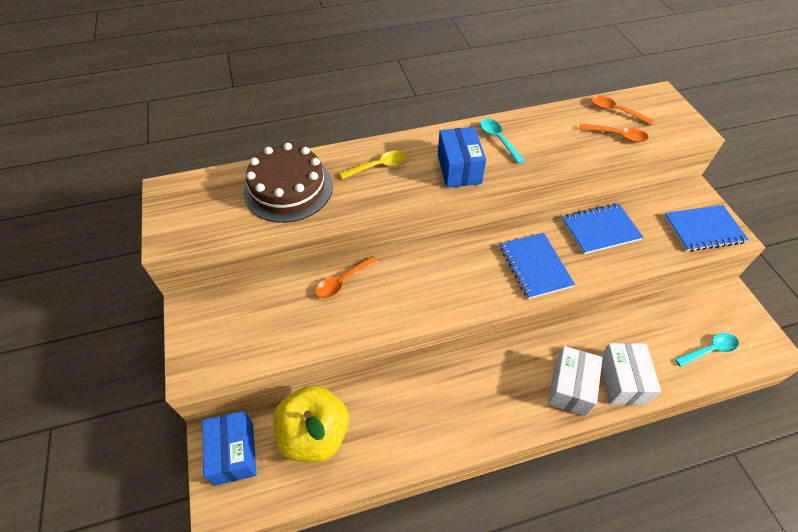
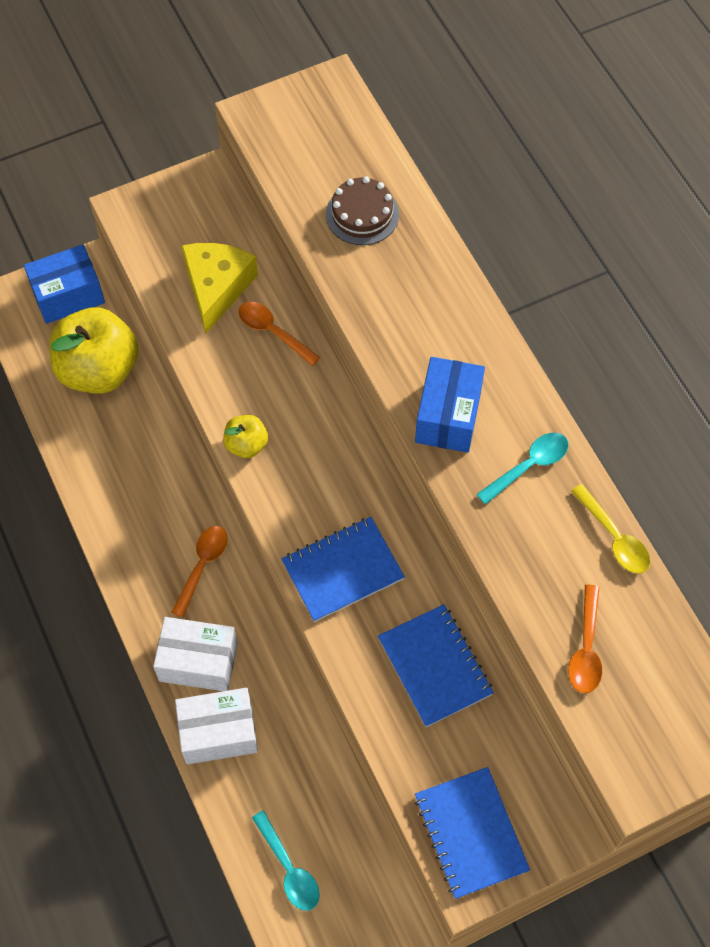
camera: 80 degrees right, 10 degrees up
brown cake [243,143,333,223] -> brown cake [326,176,399,245], size x0.60
yellow spoon [339,151,407,179] -> yellow spoon moved to [571,484,650,574]
blue box [438,127,486,188] -> blue box turned 60 degrees counterclockwise [415,357,485,453]
orange spoon [591,95,654,125] -> orange spoon moved to [171,526,228,617]
none -> yellow cheese [181,243,258,334]
none -> yellow apple [223,415,268,458]

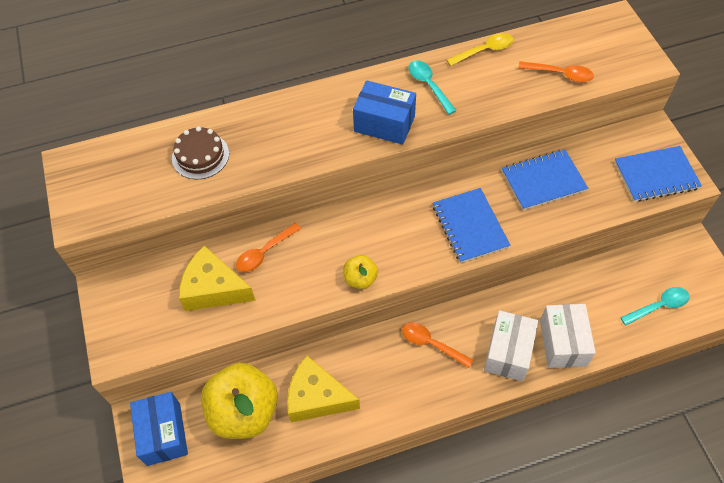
camera: 80 degrees left, 5 degrees down
none -> yellow cheese [287,356,360,422]

